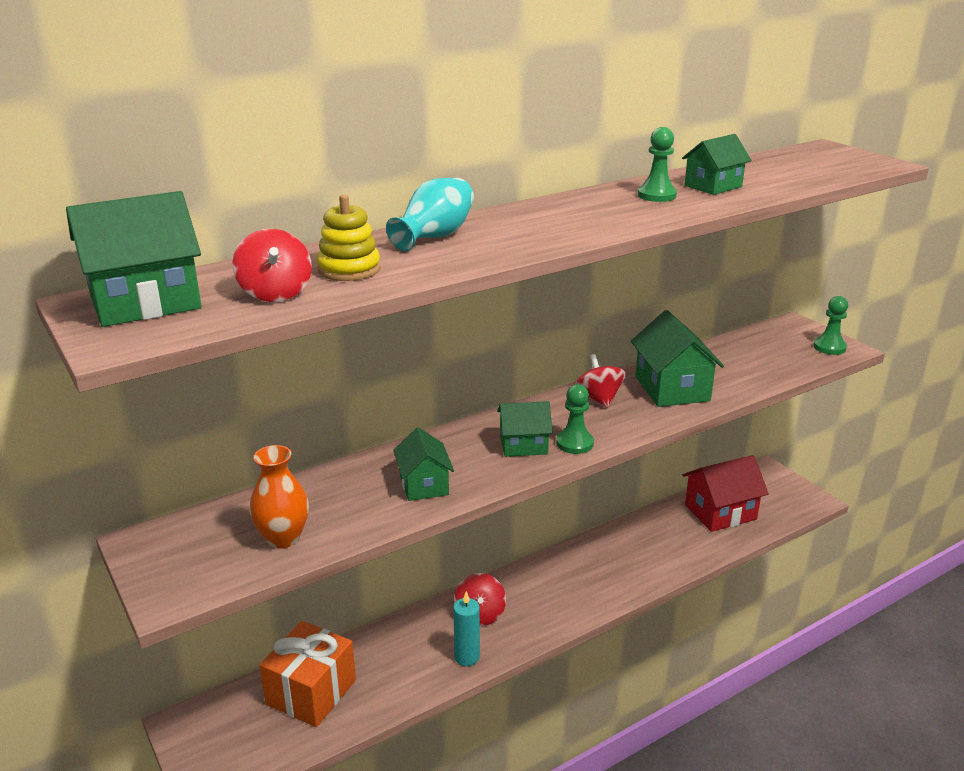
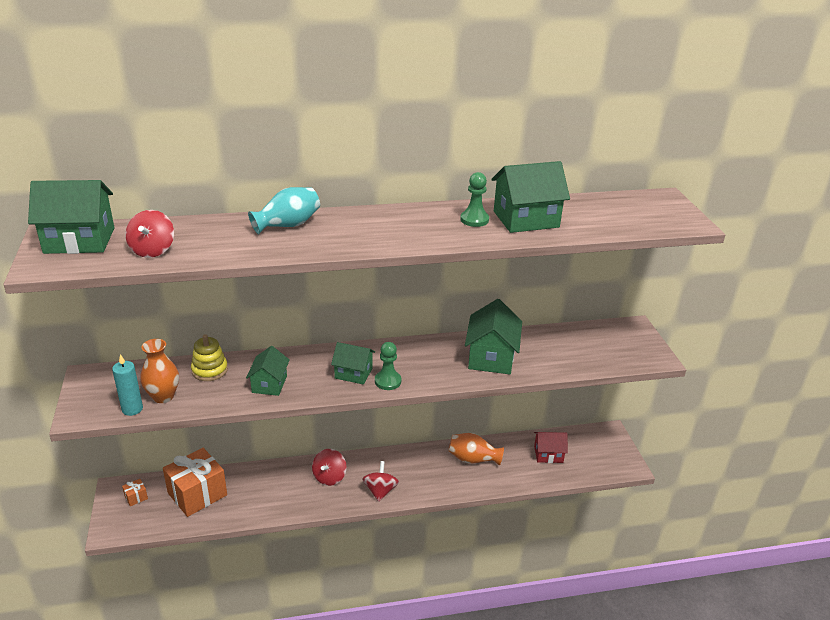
camera: 20 degrees right, 5 degrees up
yellow stacking toy [317,194,381,281] -> yellow stacking toy moved to [191,334,228,381]
turquoise candle [453,591,480,666] -> turquoise candle moved to [112,354,143,416]
red spinning top [574,354,626,408] -> red spinning top moved to [362,461,399,502]
green house [682,134,752,195] -> green house [492,161,570,233], size x1.60
red house [682,455,769,532] -> red house [534,432,568,463], size x0.62
green pawn [813,296,848,355] -> none
none -> orange gift [122,479,148,506]
none -> orange vase [448,433,504,466]

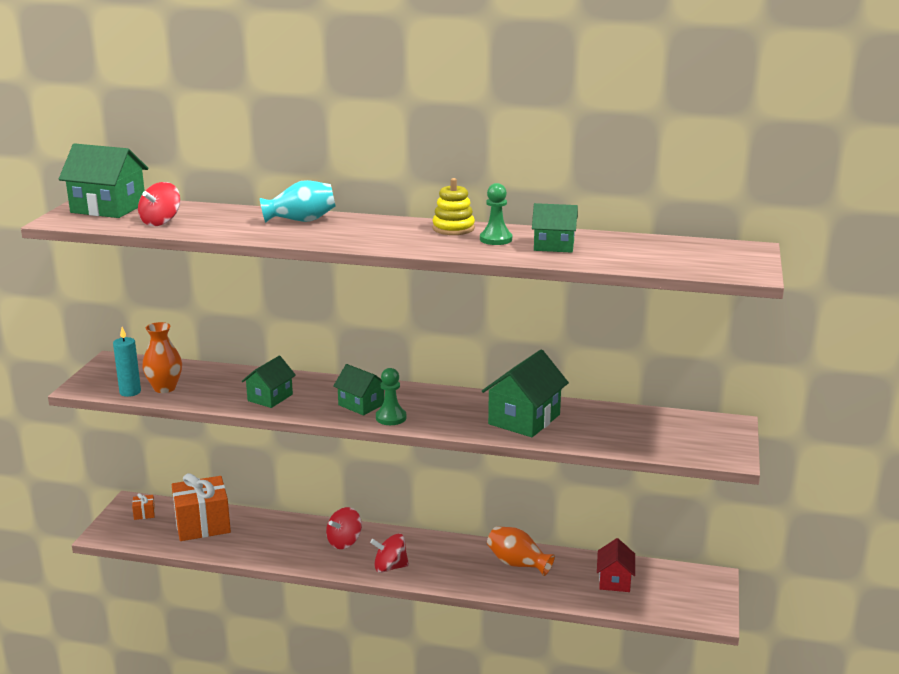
camera: 25 degrees right, 10 degrees down
yellow stacking toy [191,334,228,381] -> yellow stacking toy moved to [432,178,475,235]
red spinning top [362,461,399,502] -> red spinning top turned 120 degrees counterclockwise [370,534,409,573]
green house [492,161,570,233] -> green house [532,203,578,253], size x0.62
red house [534,432,568,463] -> red house turned 75 degrees clockwise [597,538,635,592]

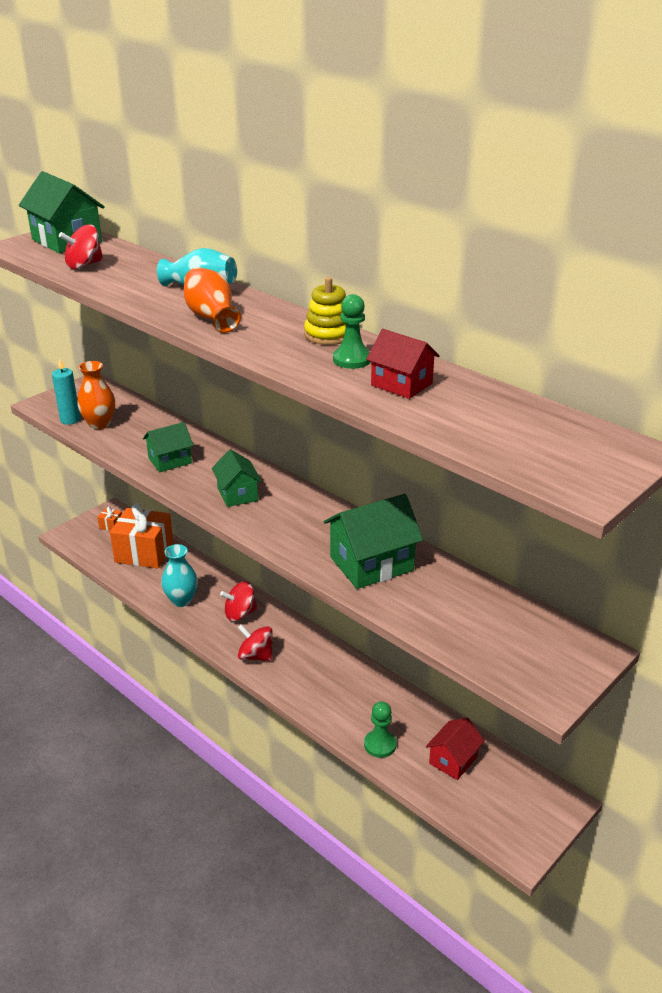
camera: 30 degrees right, 10 degrees up
green pawn [376,368,406,425] -> green pawn moved to [364,701,397,758]
orange vase [487,526,555,576] -> orange vase moved to [184,267,241,333]
green house [532,203,578,253] -> red house [366,329,440,399]
none -> turquoise vase [161,544,198,607]

